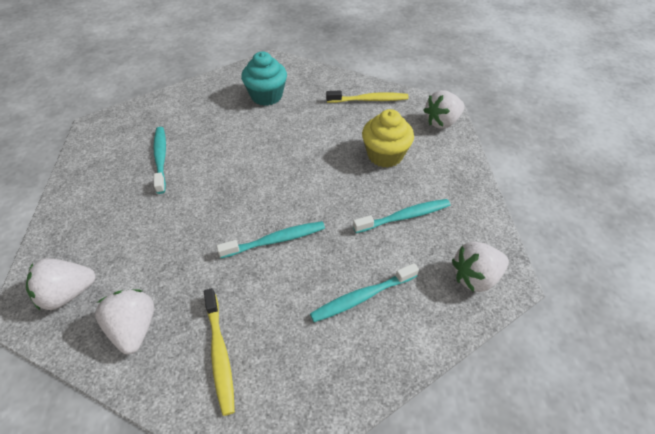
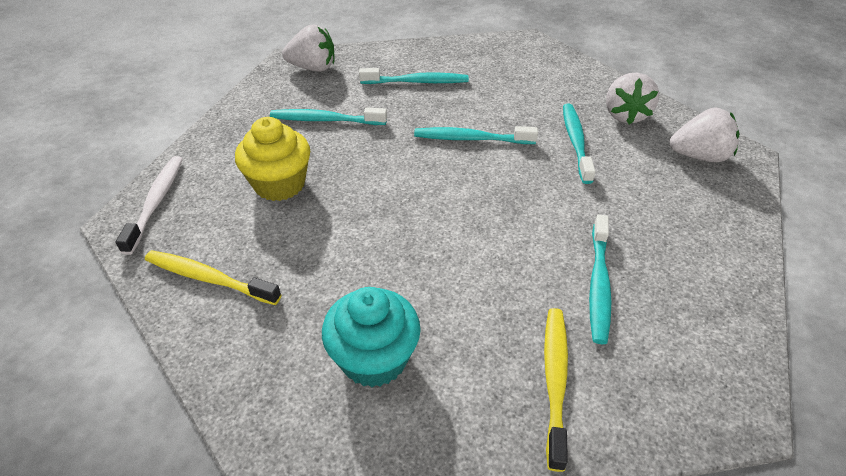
camera: 155 degrees left, 5 degrees down
yellow toothbrush [204,288,235,416] -> yellow toothbrush moved to [544,308,568,472]
white strawberry [424,90,464,129] -> white toothbrush [115,156,183,255]
none -> turquoise toothbrush [563,104,595,184]

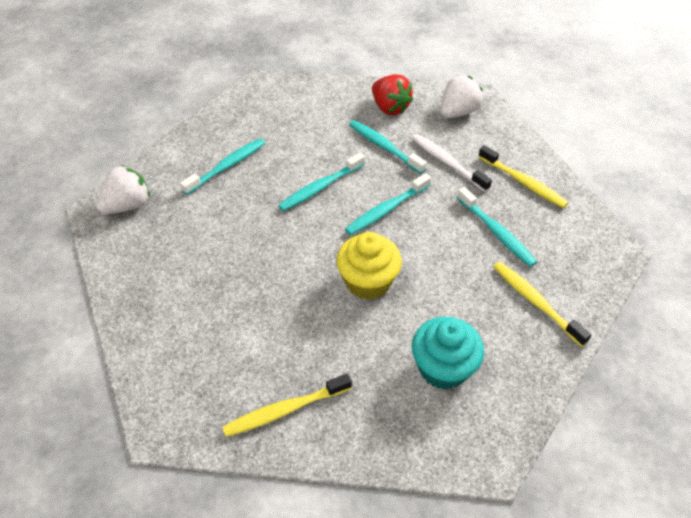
camera: 45 degrees left, 5 degrees up
white toothbrush [115,156,183,255] -> white toothbrush moved to [411,134,492,192]
yellow cupcake [235,117,310,201] -> yellow cupcake moved to [336,232,402,300]
turquoise toothbrush [270,107,387,125] -> turquoise toothbrush moved to [345,173,431,235]
white strawberry [606,73,659,124] -> red strawberry [372,74,413,115]
none -> yellow toothbrush [478,145,569,208]

